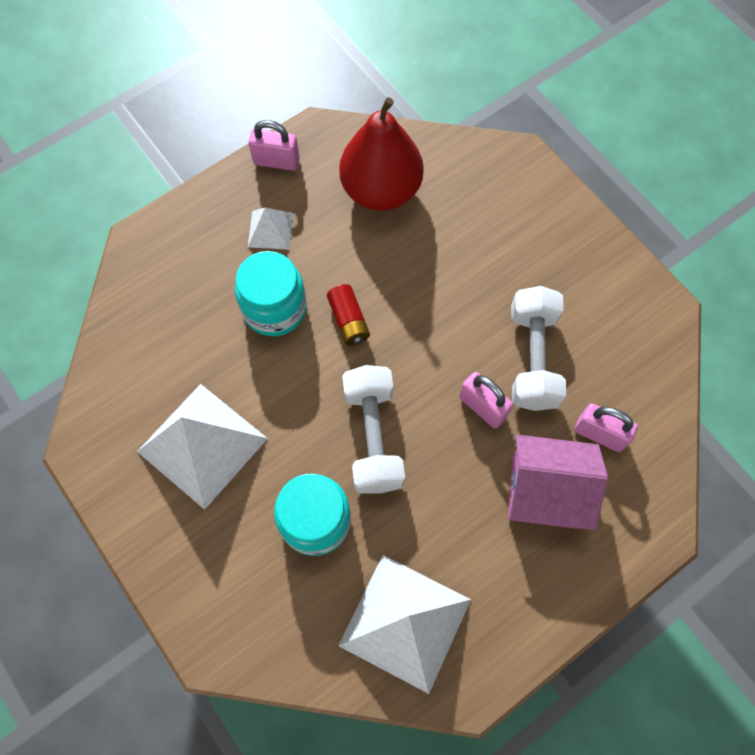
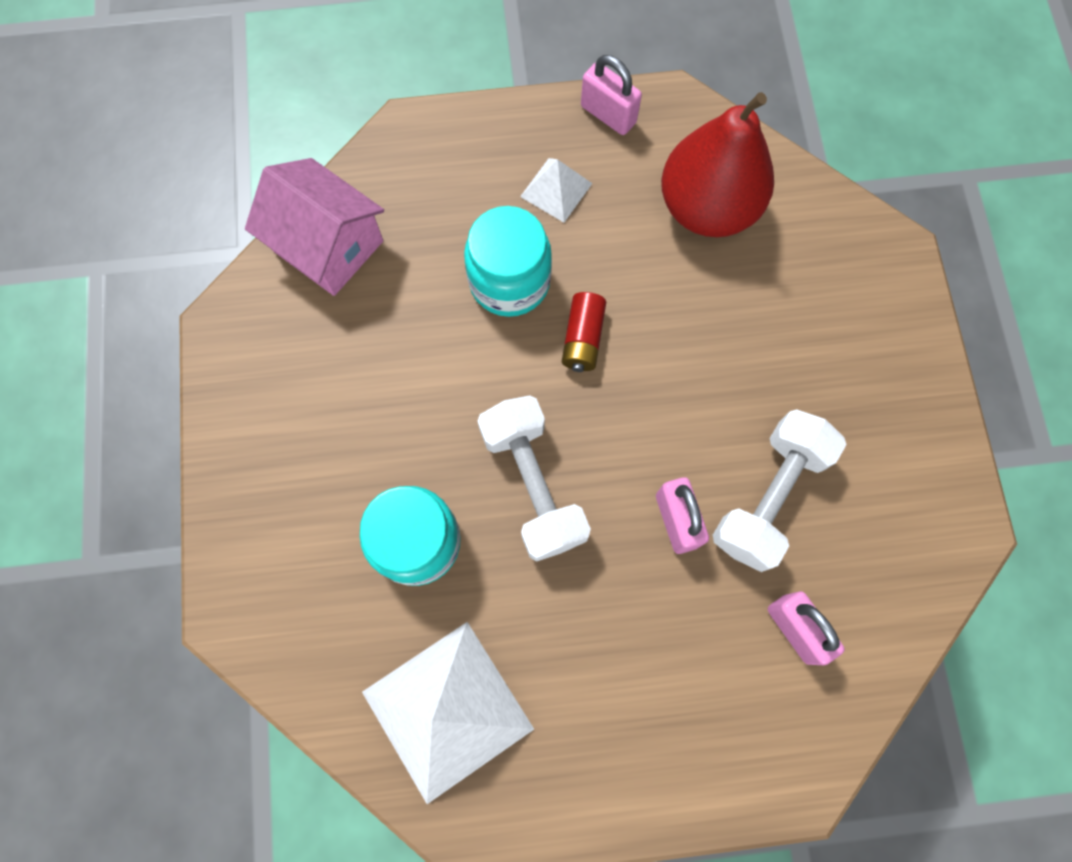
camera: 30 degrees right, 5 degrees up
white pyramid [137,384,268,510] -> none
white dumbbell [342,365,405,494] -> white dumbbell turned 45 degrees counterclockwise [478,395,591,562]
pink house [508,435,608,530] -> pink house moved to [245,158,384,296]

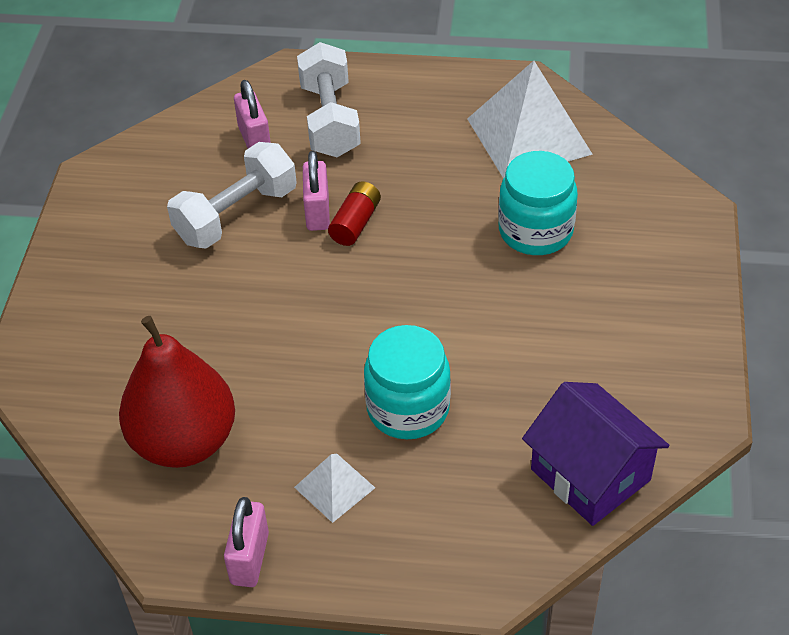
camera: 165 degrees left, 25 degrees down
pink house [245,158,384,296] -> purple house [522,382,670,526]
white dumbbell [478,395,591,562] -> white dumbbell moved to [297,42,361,157]
red battery [562,292,606,372] -> red battery moved to [328,181,381,246]
pink padlock [581,55,642,135] -> pink padlock turned 45 degrees clockwise [224,497,269,587]

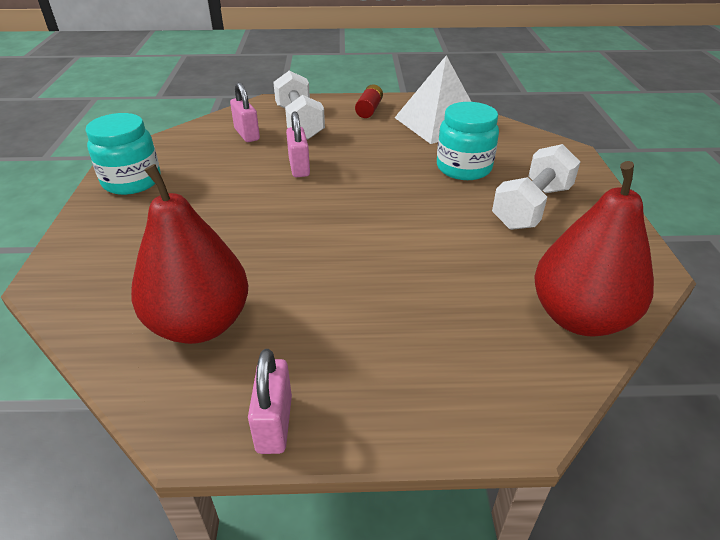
camera: 10 degrees left, 10 degrees down
white dumbbell [167,142,297,249] -> white dumbbell moved to [492,144,580,230]
white pyramid [294,454,375,523] -> none
red battery [328,181,381,246] -> red battery moved to [355,85,383,118]
turquoise jar [364,325,451,439] -> turquoise jar moved to [85,113,161,195]
purple house [522,382,670,526] -> red pear [534,161,654,337]

